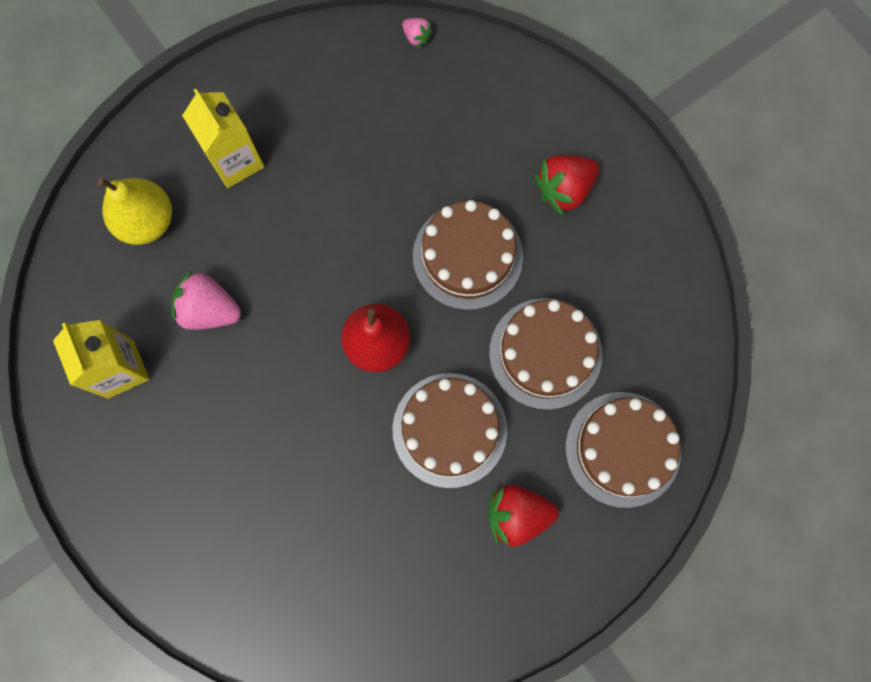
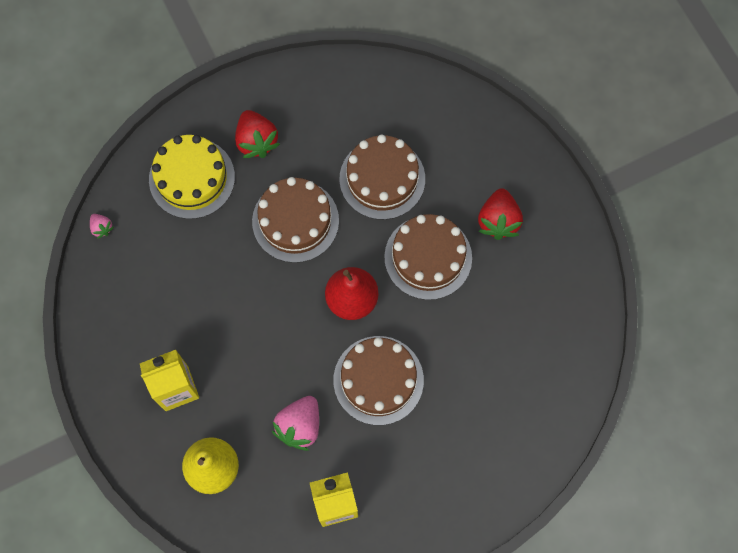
camera: 80 degrees left, 5 degrees down
pink strawberry [402,18,433,48] -> pink strawberry turned 90 degrees clockwise [90,214,114,239]
brown cake [566,392,681,508] -> brown cake moved to [333,336,424,425]
none -> yellow cake [149,135,235,219]

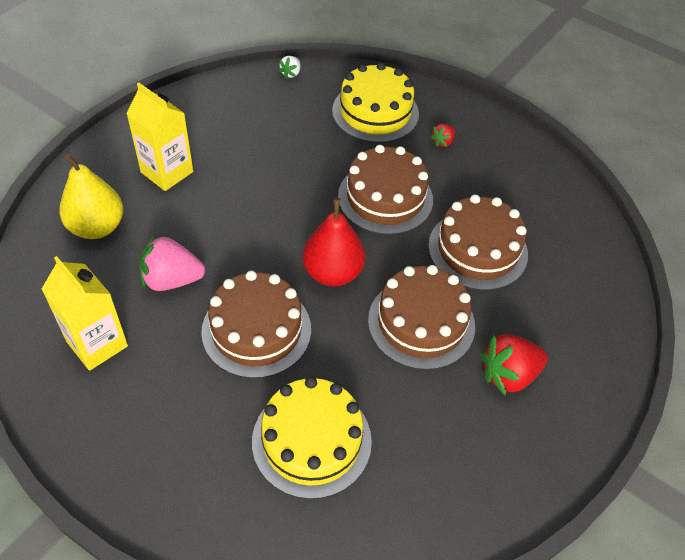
camera: 60 degrees right, 20 degrees down
pink strawberry [90,214,114,239] -> white strawberry [278,56,301,79]
red strawberry [235,110,280,158] -> red strawberry [430,124,455,147], size x0.51
none -> yellow cake [252,377,372,499]

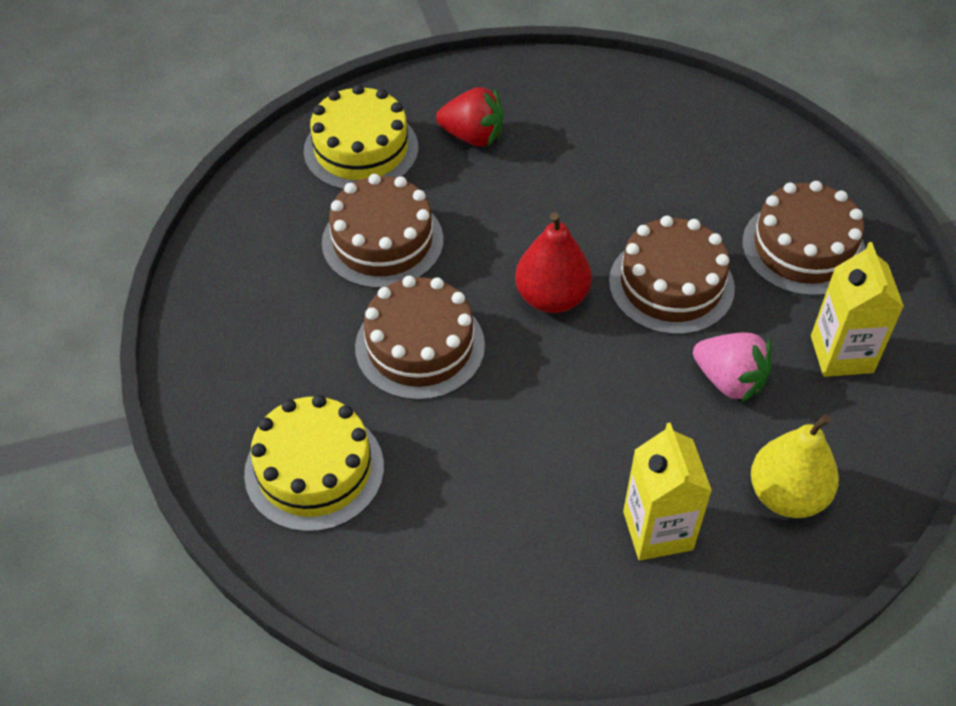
camera: 140 degrees left, 0 degrees up
yellow cake [252,377,372,499] -> yellow cake moved to [304,84,418,190]
white strawberry [278,56,301,79] -> none
brown cake [368,265,475,370] -> brown cake moved to [742,181,866,296]
red strawberry [430,124,455,147] -> none

